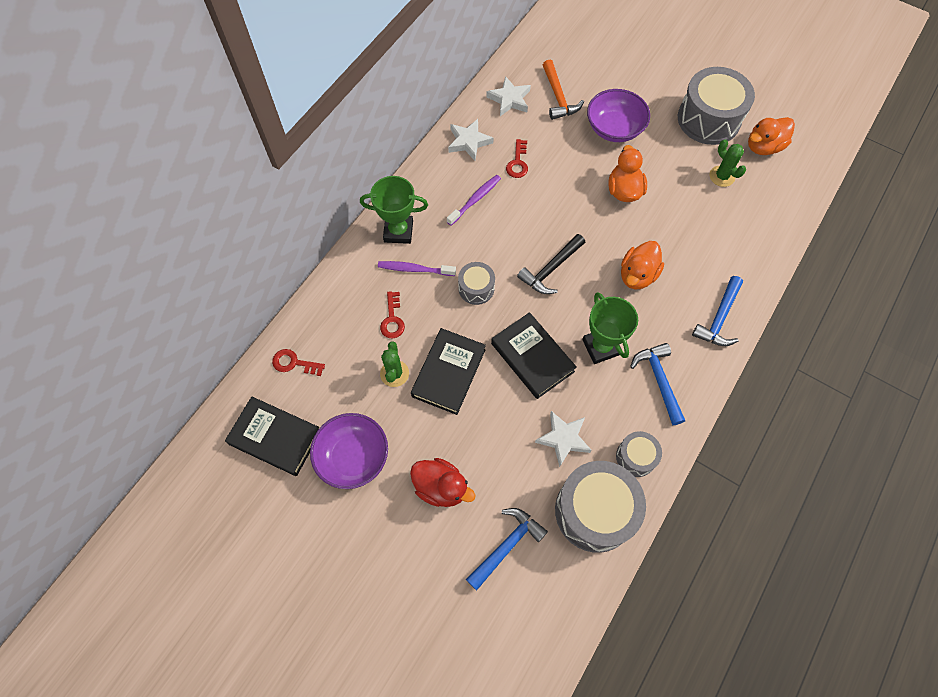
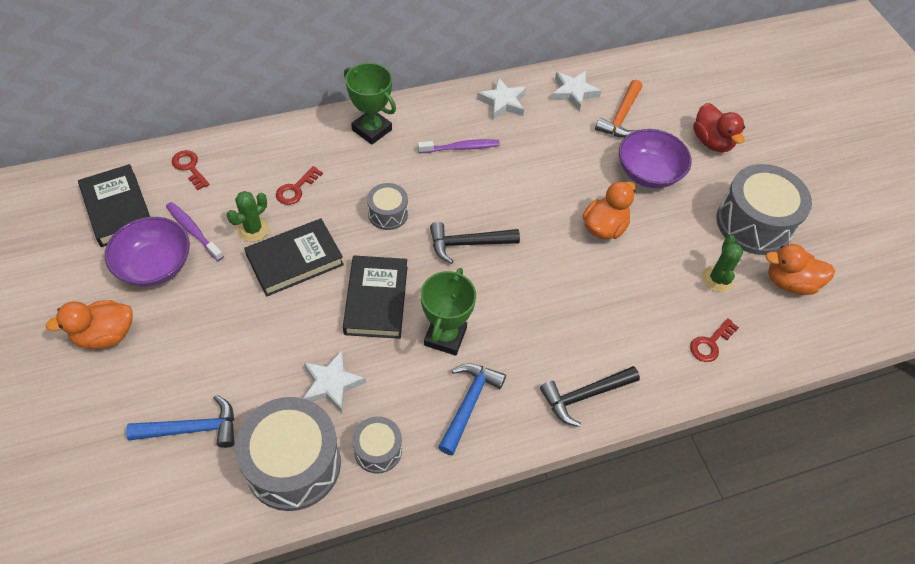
camera: 35 degrees right, 10 degrees down
purple toothbrush [378,261,456,276] -> purple toothbrush moved to [166,202,224,261]
red duck [410,458,476,507] -> red duck moved to [693,103,745,152]
red key [506,139,528,178] -> red key moved to [690,318,739,362]
orange duck [621,241,664,289] -> orange duck moved to [46,300,133,349]
blue hammer [692,276,743,346] -> black hammer [540,366,640,427]

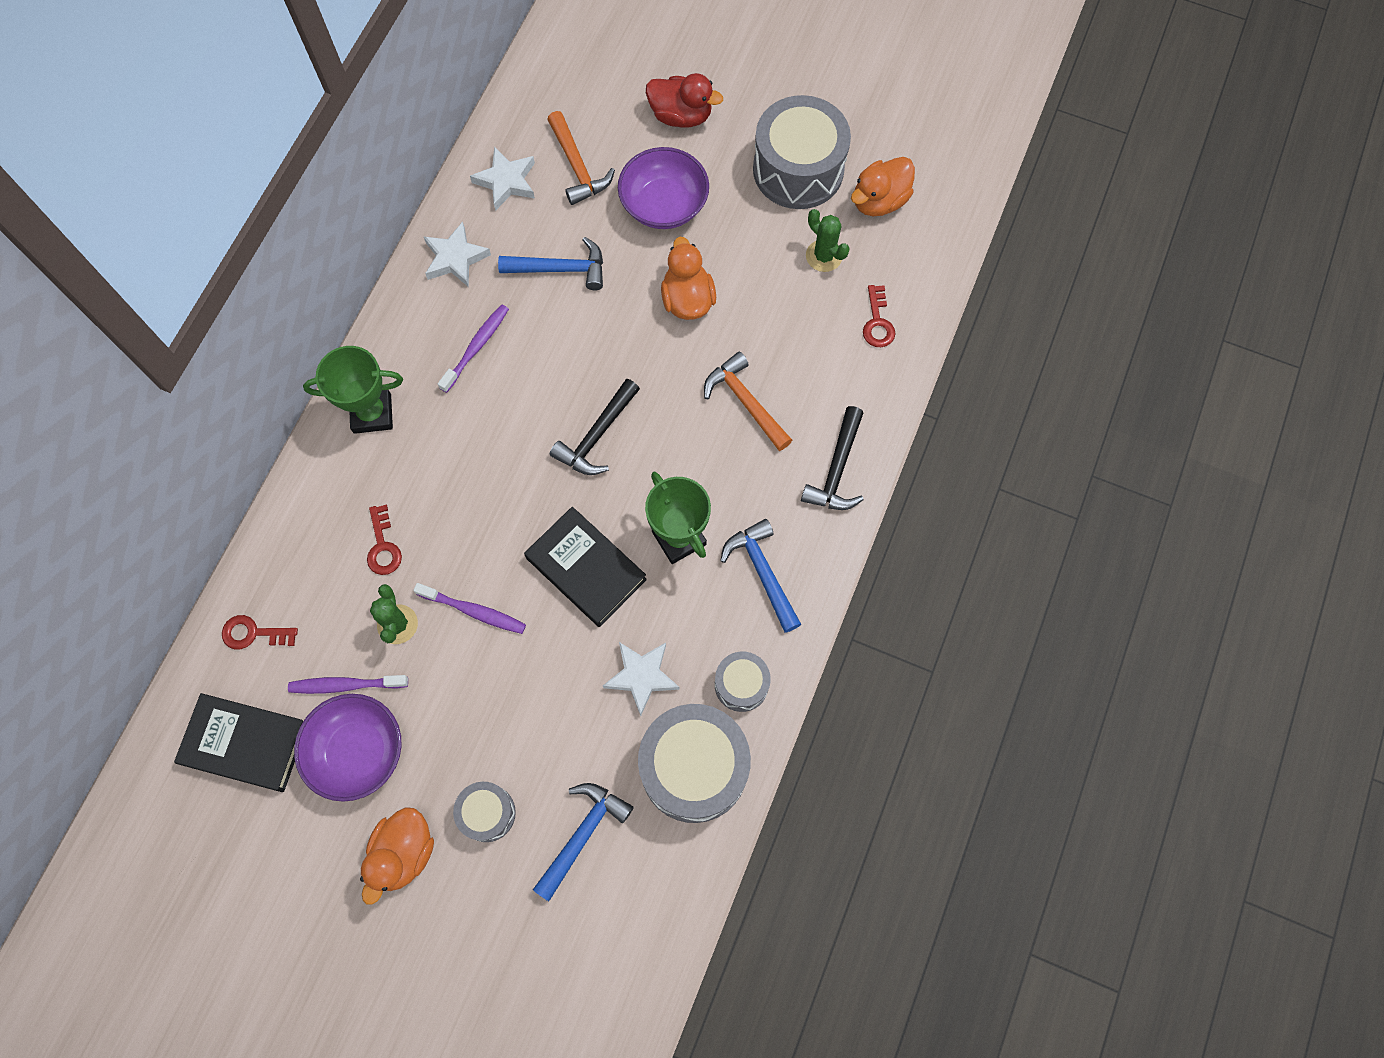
camera: 45 degrees left, 15 degrees up
black book [244,219,344,297] -> purple toothbrush [413,583,526,634]
grey drum [367,183,408,230] -> grey drum moved to [453,782,516,842]
none -> blue hammer [498,237,603,290]
none -> orange hammer [704,352,792,451]

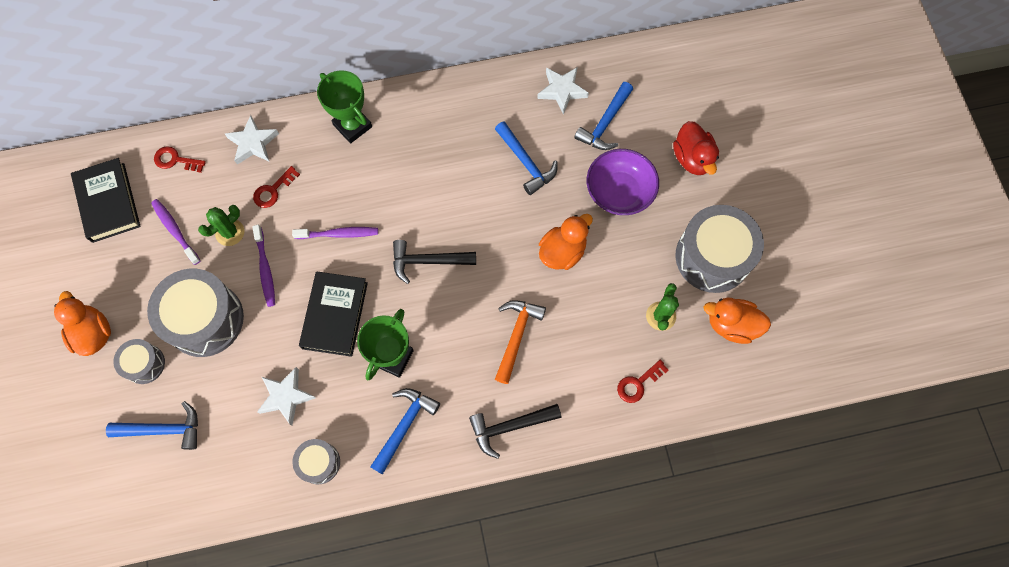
camera: 55 degrees right, 0 degrees up
red key [222,615,298,649] -> red key turned 45 degrees counterclockwise [154,146,206,173]
purple bowl [294,694,402,802] -> none
orange duck [360,807,434,905] -> orange duck turned 75 degrees clockwise [54,291,111,356]
white star [424,221,491,287] -> white star moved to [225,115,279,165]
purple toothbrush [438,305,509,393] -> purple toothbrush moved to [292,227,378,239]
orange hammer [547,111,615,205] -> blue hammer [574,82,633,150]
grey drum [638,704,751,823] -> grey drum moved to [147,269,244,357]

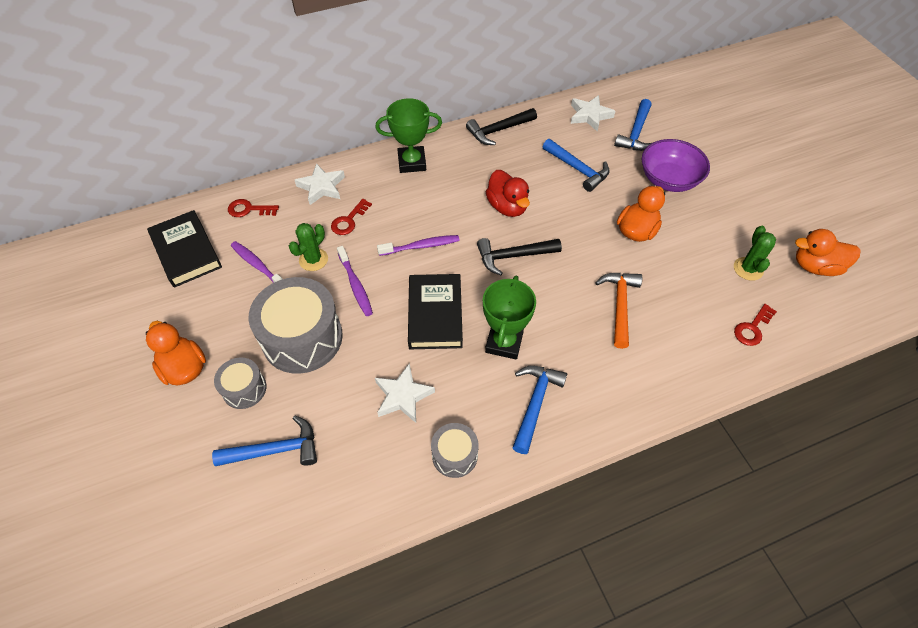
camera: 10 degrees left, 15 degrees down
green trophy [317,70,372,143] -> green trophy turned 45 degrees counterclockwise [375,98,442,173]
black hammer [469,404,561,459] -> black hammer moved to [466,108,537,145]
red duck [673,121,719,175] -> red duck moved to [486,170,530,217]
grey drum [675,205,764,293] -> none

